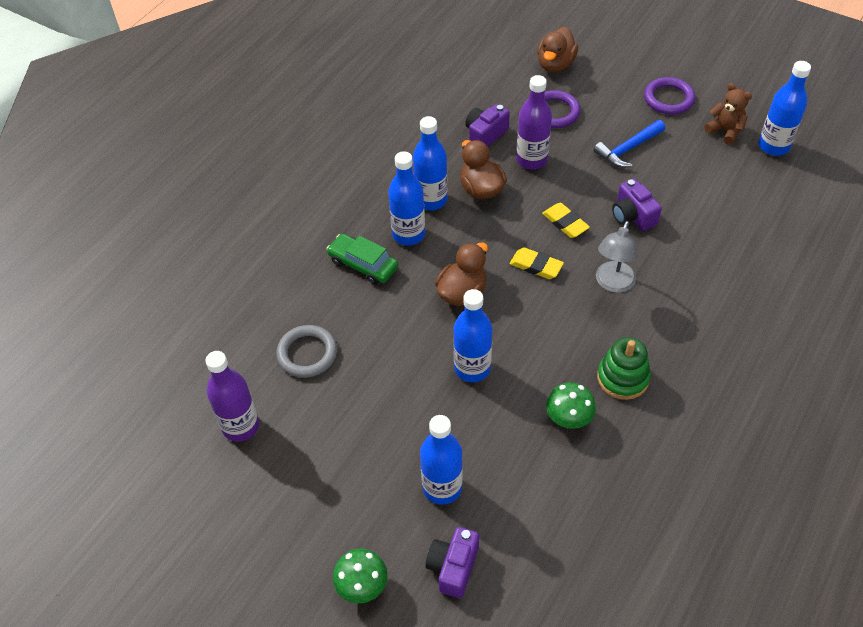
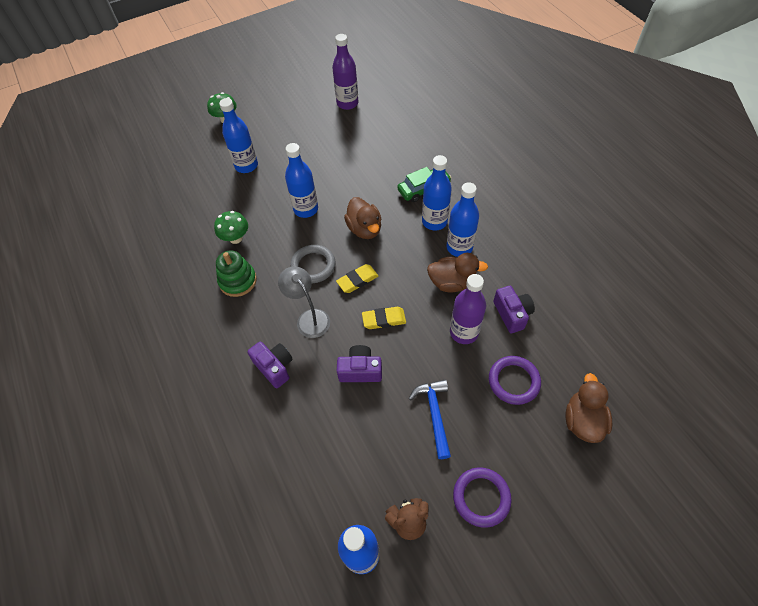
camera: 120 degrees right, 5 degrees up
grey ring [276,325,337,378] -> grey ring moved to [290,245,336,283]
purple camera [425,527,479,598] -> purple camera moved to [247,341,293,388]
brown duck [537,27,578,73] -> brown duck turned 45 degrees clockwise [566,373,612,443]

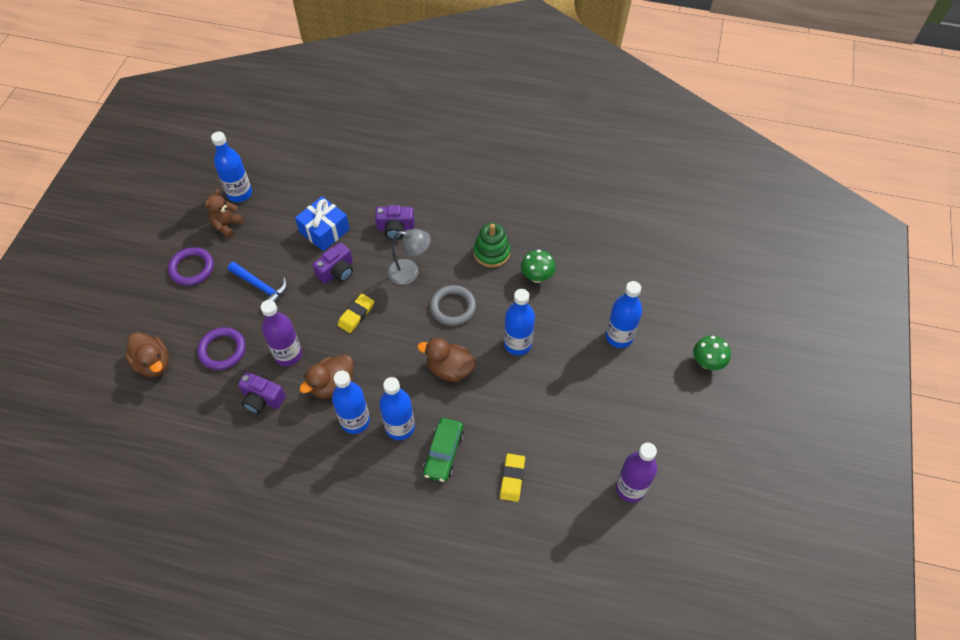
camera: 130 degrees right, 0 degrees up
yellow eraser [336,264,378,293] -> yellow eraser moved to [500,453,525,502]
none -> blue gift [295,196,350,251]

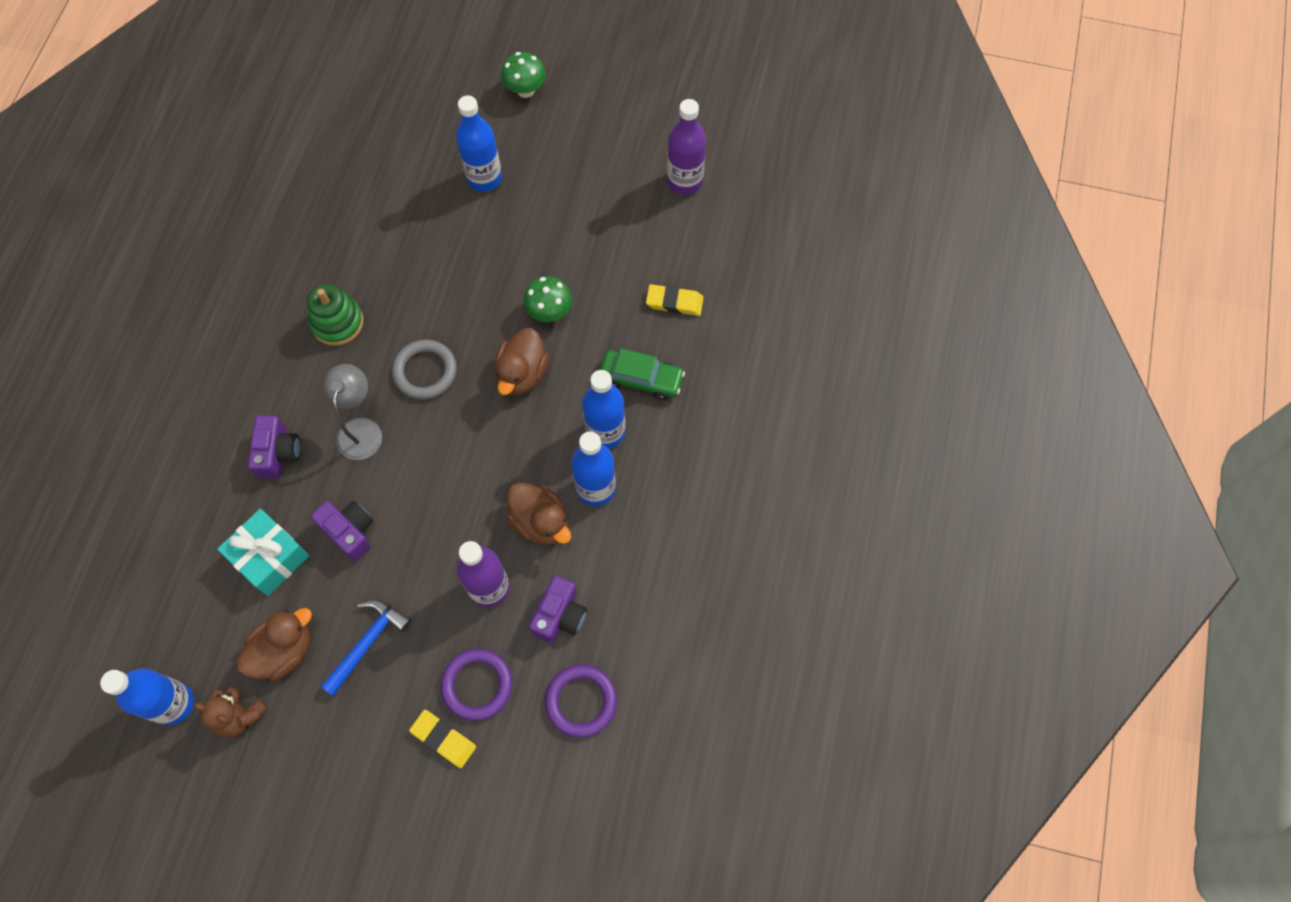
camera: 90 degrees left, 10 degrees up
brown duck [125,332,169,377] -> brown duck moved to [237,608,312,681]
purple ring [168,247,214,286] -> purple ring moved to [545,665,617,738]
blue gift [295,196,350,251] -> turquoise gift [217,509,310,596]
yellow eraser [338,294,374,333] -> yellow eraser moved to [409,710,476,768]
blue bottle [504,289,535,355] -> none
green mushroom [521,250,556,283] -> green mushroom moved to [523,276,572,322]

